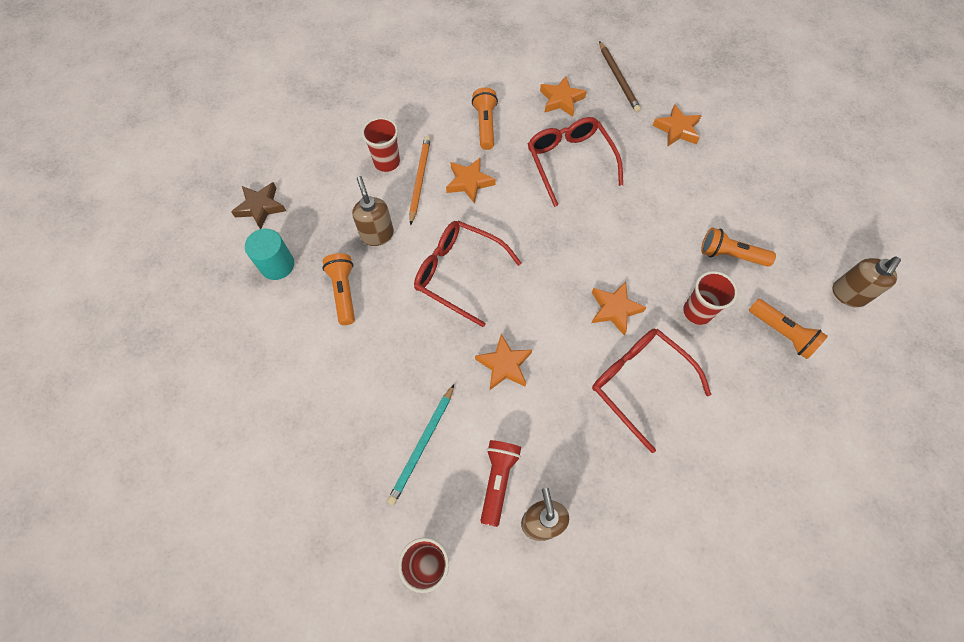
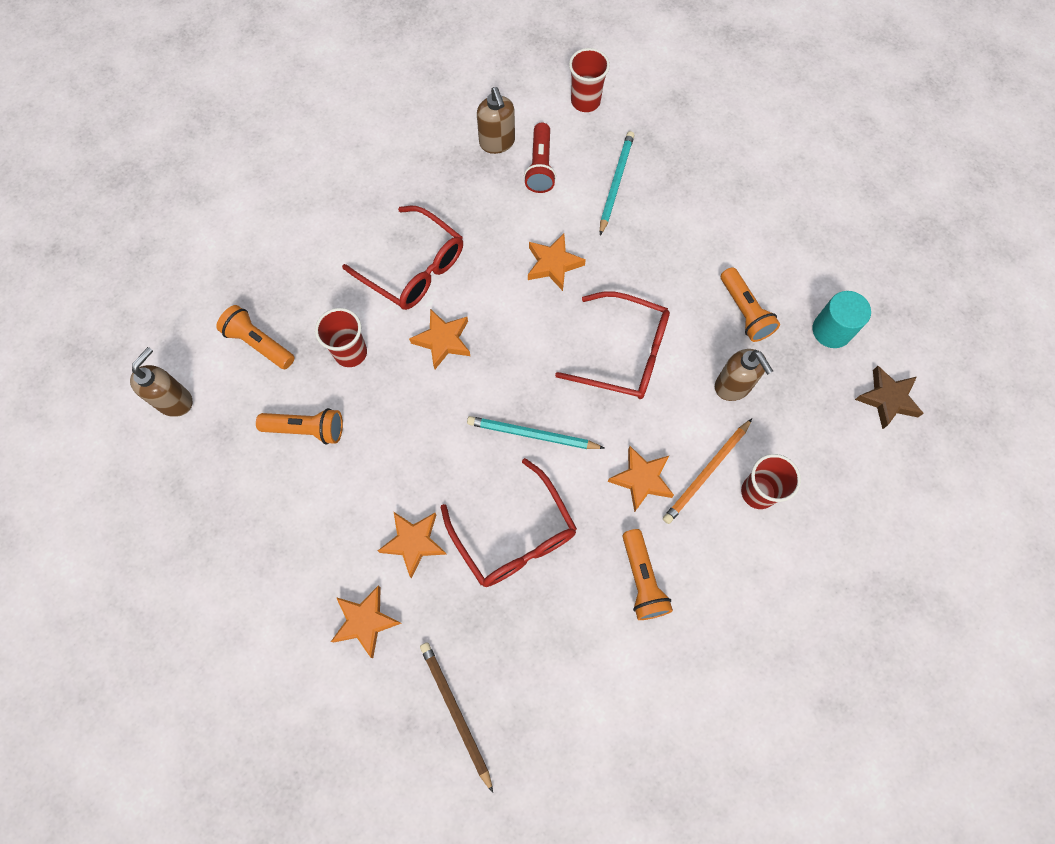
camera: 170 degrees right, 5 degrees up
orange pencil [409,136,431,225] -> orange pencil turned 45 degrees clockwise [663,419,752,524]
orange star [540,76,587,117] -> orange star moved to [378,512,447,578]
none -> turquoise pencil [467,416,604,449]

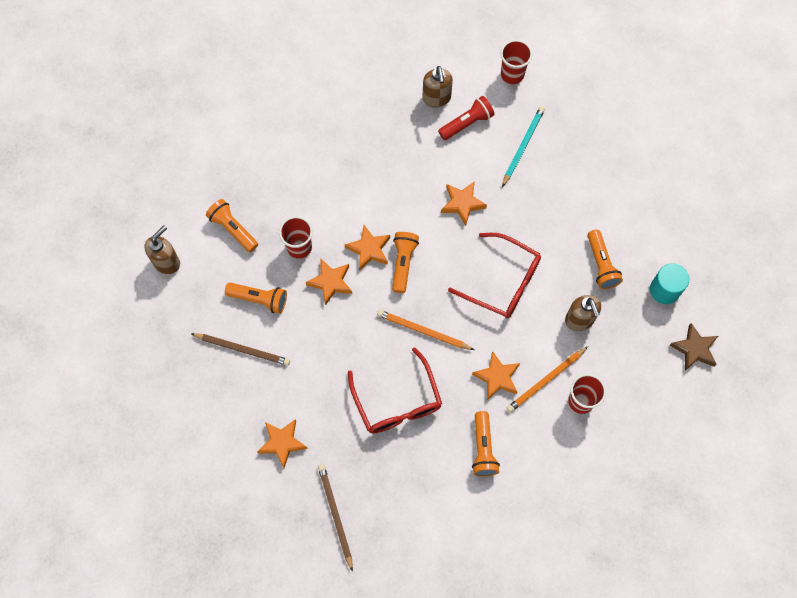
camera: 10 degrees right, 0 degrees up
red glasses [342,206,463,310] -> none
orange star [378,512,447,578] -> orange star moved to [306,258,352,305]
turquoise pencil [467,416,604,449] -> orange pencil [377,310,474,350]
red flashlight [524,123,556,193] -> red flashlight turned 135 degrees counterclockwise [438,96,495,140]
none -> brown pencil [191,333,290,366]
none -> orange flashlight [392,232,419,293]

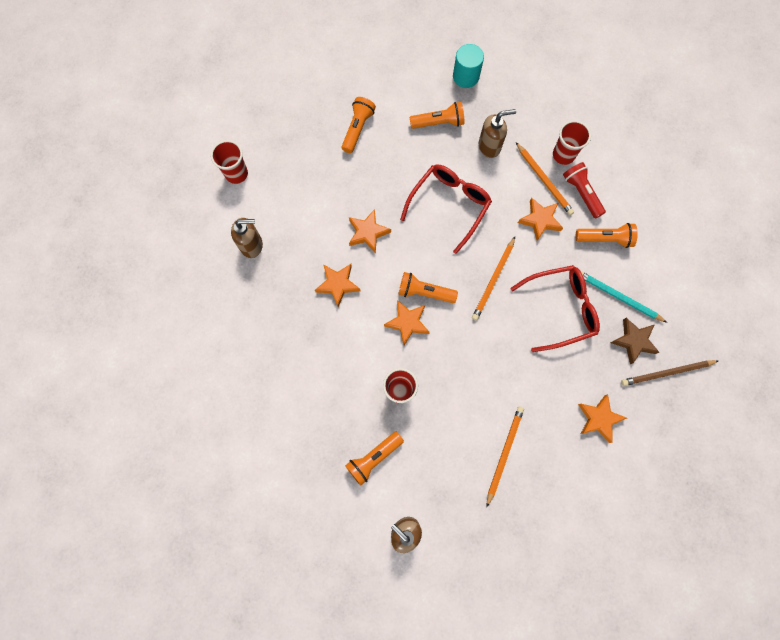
camera: 85 degrees left, 5 degrees up
brown pencil [191,333,290,366] -> orange pencil [487,406,524,507]
orange flashlight [225,283,287,314] -> orange flashlight moved to [341,97,376,153]
orange star [306,258,352,305] -> orange star moved to [315,264,361,307]
red flashlight [438,96,495,140] -> red flashlight moved to [563,162,606,218]
turquoise pencil [502,106,545,187] -> turquoise pencil moved to [581,271,667,323]
brown star [670,323,718,371] -> brown star moved to [611,318,660,364]

